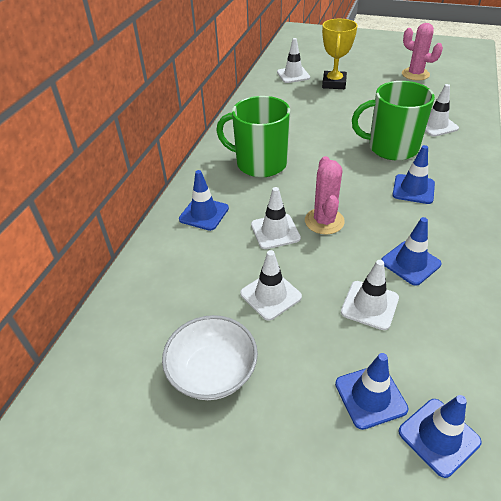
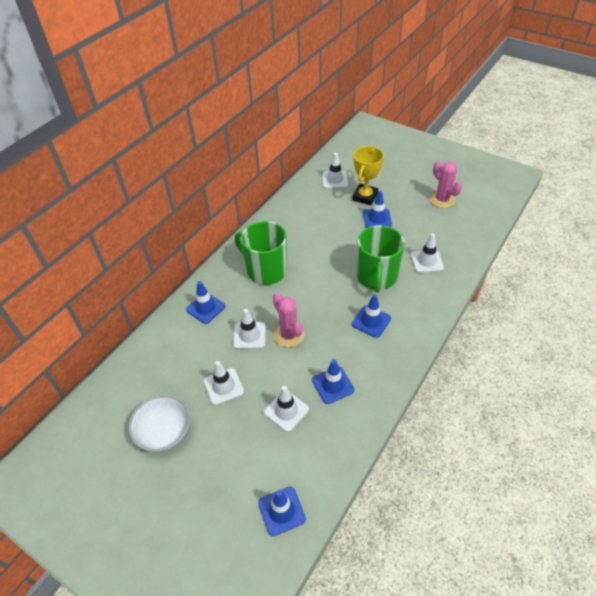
camera: 15 degrees right, 5 degrees up
pink cactus [305,156,345,234] -> pink cactus turned 45 degrees counterclockwise [273,293,304,347]
blue traffic cone [335,353,408,430] -> blue traffic cone moved to [363,191,392,228]
green mug [352,81,435,161] -> green mug turned 105 degrees counterclockwise [356,225,405,292]

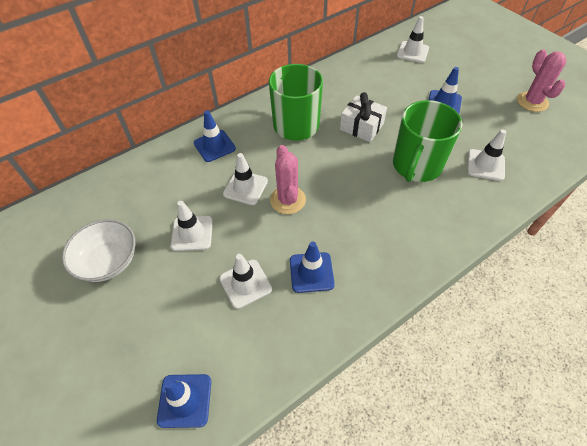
camera: 20 degrees right, 5 degrees up
yellow trophy [352,146,384,205] -> none
blue traffic cone [352,294,391,338] -> none
none -> white gift [340,92,387,142]

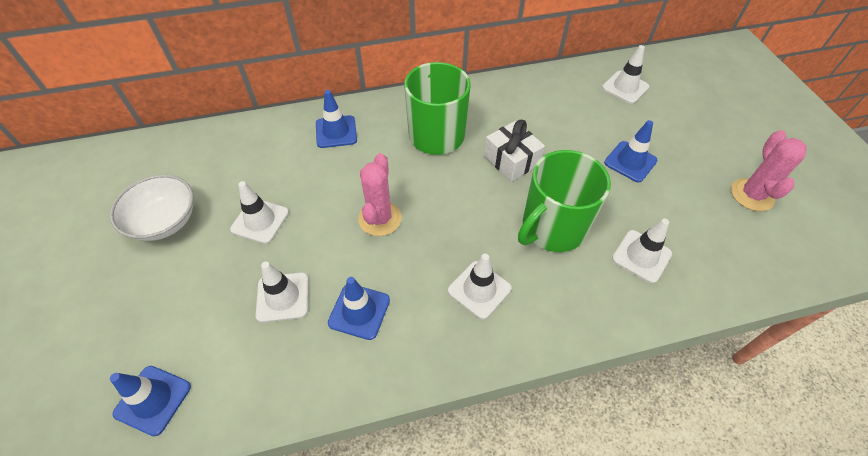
camera: 20 degrees right, 0 degrees up
white traffic cone [223,153,268,205] -> white traffic cone moved to [448,254,512,319]

